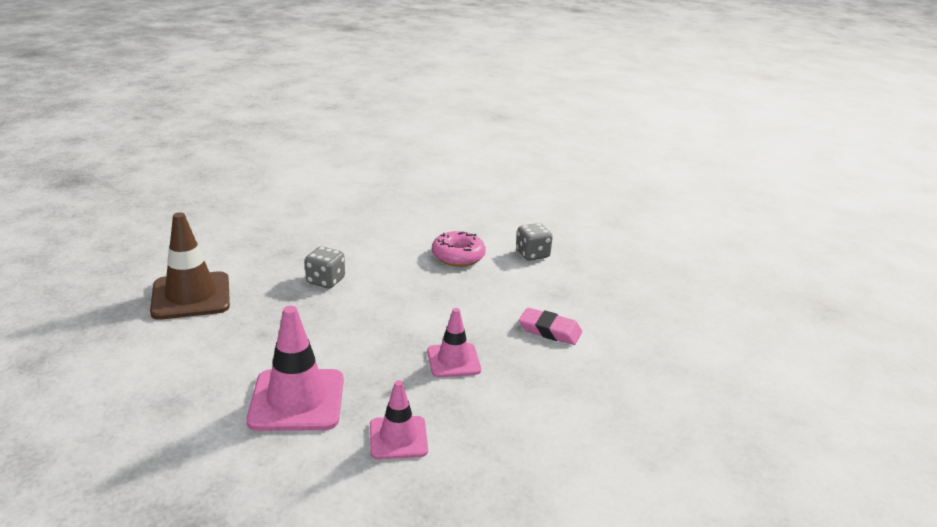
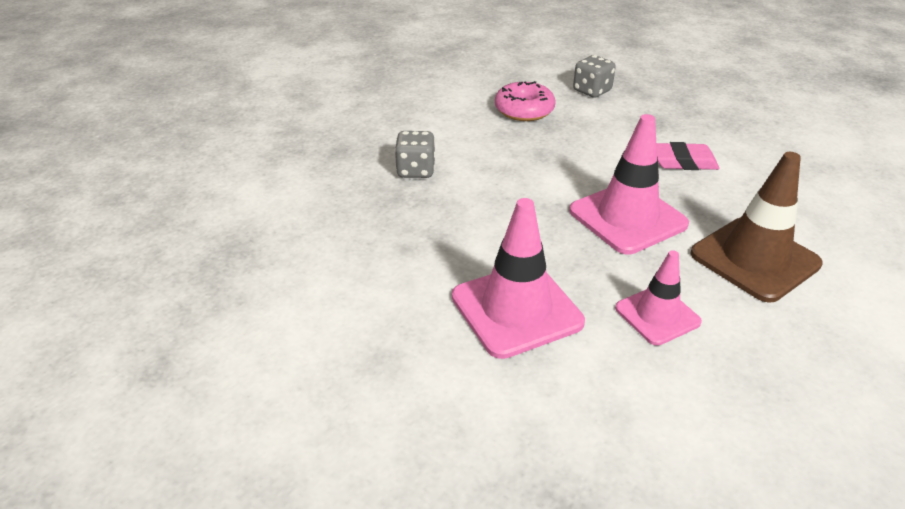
camera: 20 degrees left, 10 degrees up
brown traffic cone [150,212,230,320] -> brown traffic cone moved to [691,152,823,302]
pink traffic cone [427,308,481,377] -> pink traffic cone [569,114,689,255], size x1.64

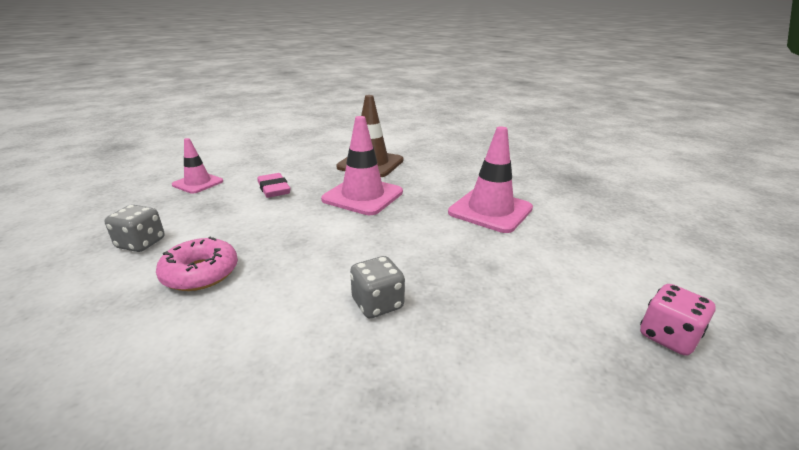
camera: 120 degrees left, 10 degrees down
pink traffic cone [615,250,702,346] -> pink traffic cone moved to [172,138,223,194]
none -> pink dice [640,284,716,356]

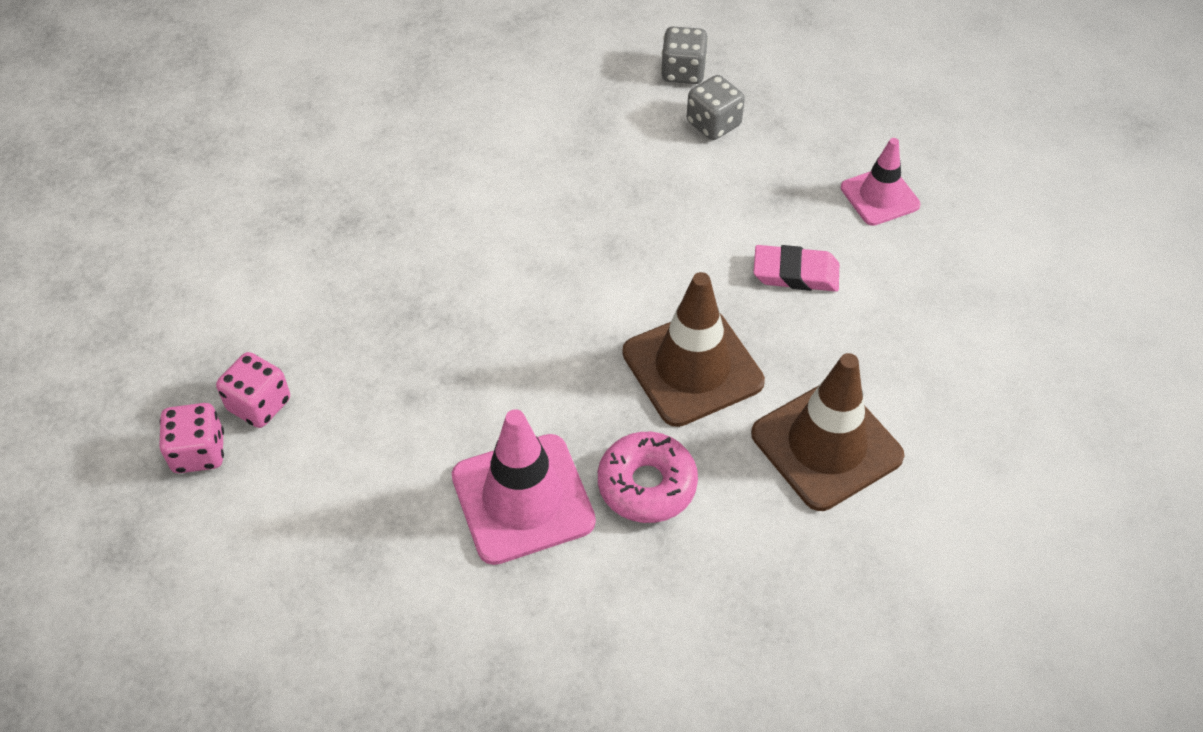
camera: 125 degrees right, 25 degrees up
pink donut [156,237,238,291] -> pink donut moved to [598,432,698,523]
pink traffic cone [321,116,403,215] -> brown traffic cone [622,272,765,427]
grey dice [350,256,405,318] -> grey dice moved to [661,27,708,84]
none -> pink dice [216,352,290,428]

